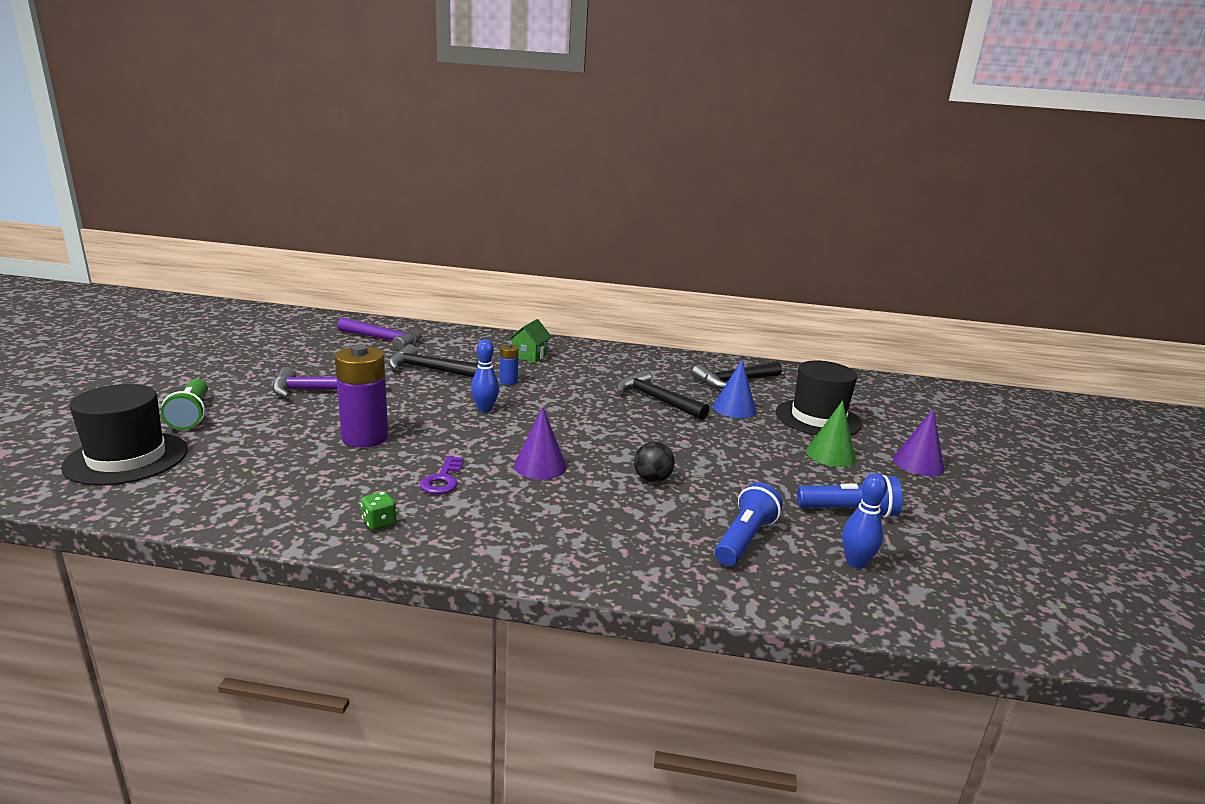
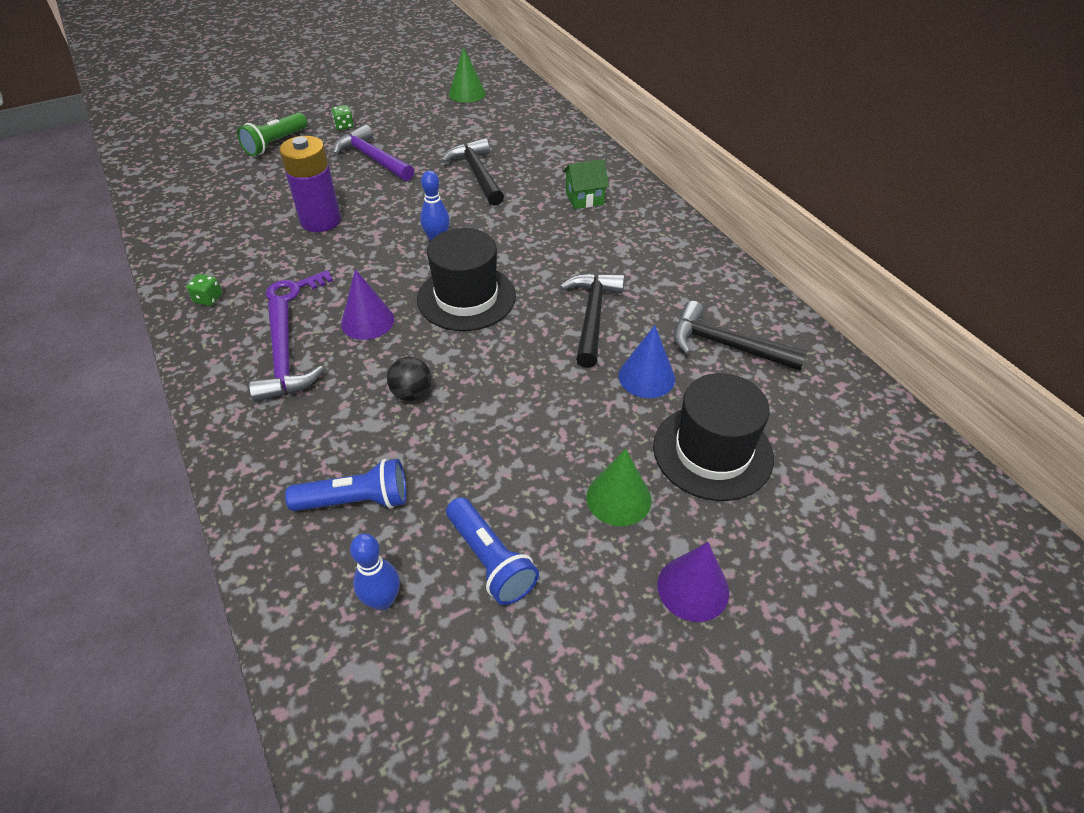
camera: 55 degrees right, 25 degrees up
black hat [61,384,188,486] -> black hat moved to [417,228,516,331]
purple hammer [337,318,422,351] -> purple hammer moved to [249,297,324,402]
blue battery [500,344,519,385] -> none
none -> green dice [331,105,354,130]
none -> green cone [449,47,486,103]

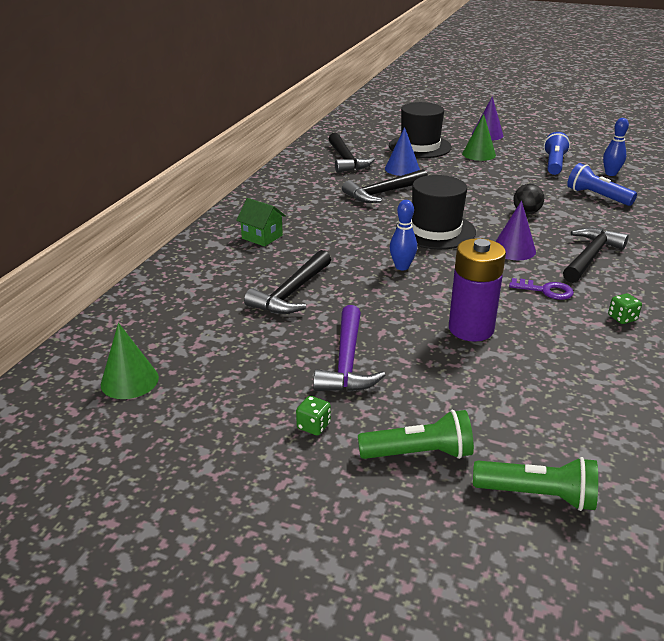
camera: 130 degrees left, 15 degrees down
purple hammer [249,297,324,402] -> black hammer [563,228,629,283]
none -> green flashlight [473,457,598,511]

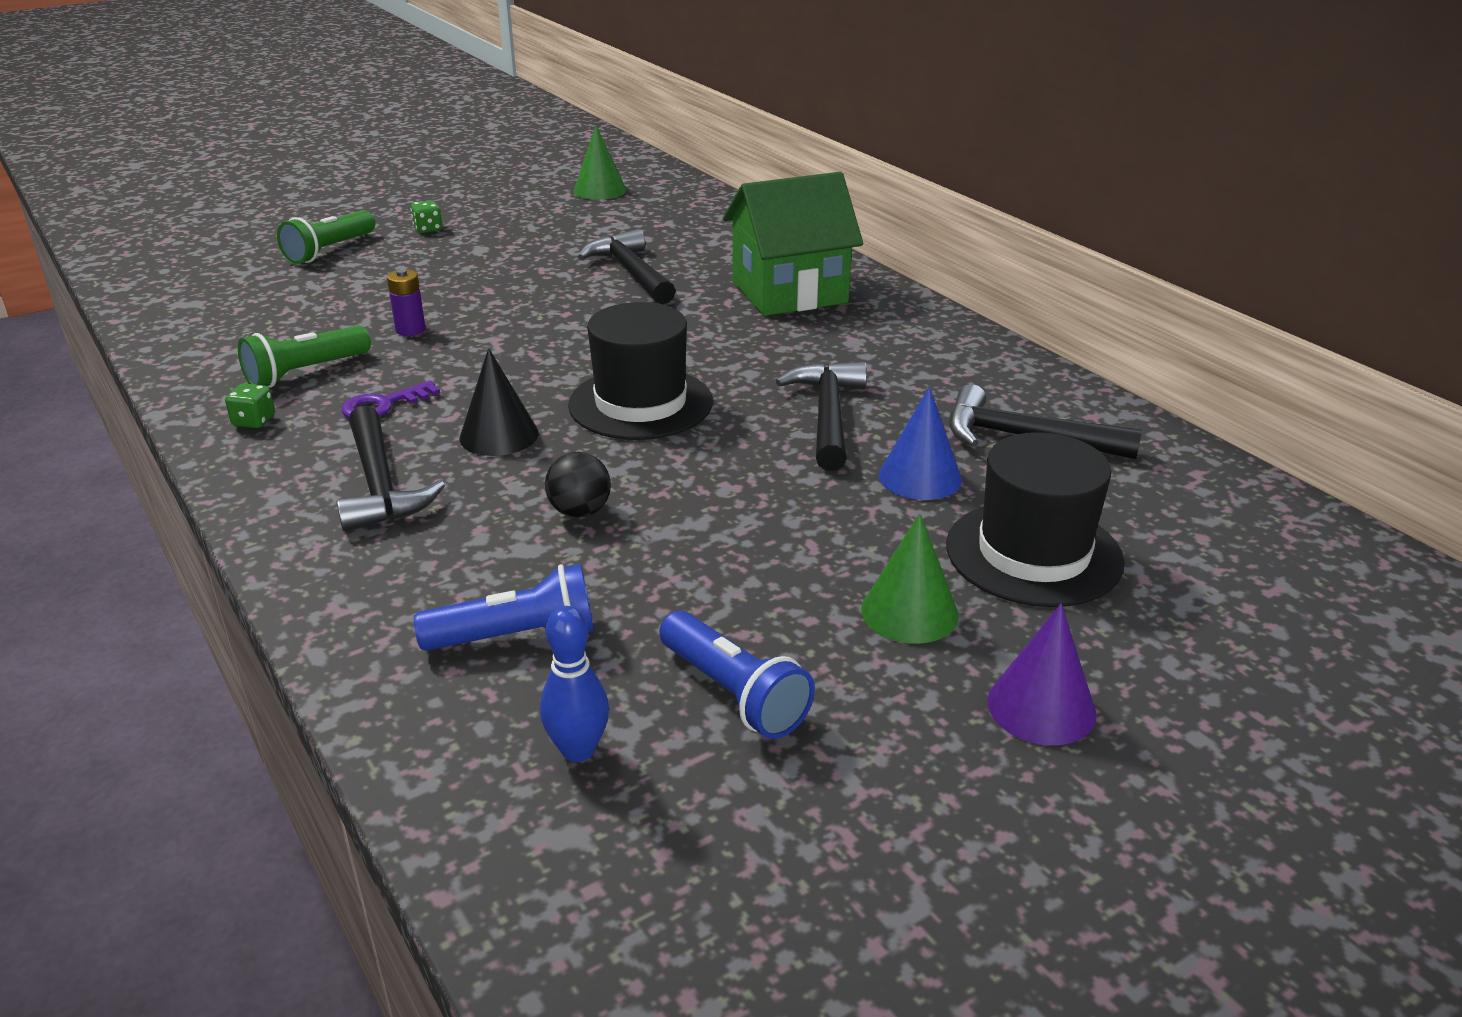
camera: 125 degrees right, 0 degrees up
green house [236,198,286,247] -> green house [723,172,863,316], size x2.02
purple hammer [313,305,385,392] -> none
blue bowling pin [390,200,417,270] -> none
purple battery [449,238,506,342] -> purple battery [387,269,426,336], size x0.50
green flashlight [473,457,598,511] -> green flashlight moved to [238,326,371,388]
purple cone [495,201,536,260] -> black cone [460,348,539,456]

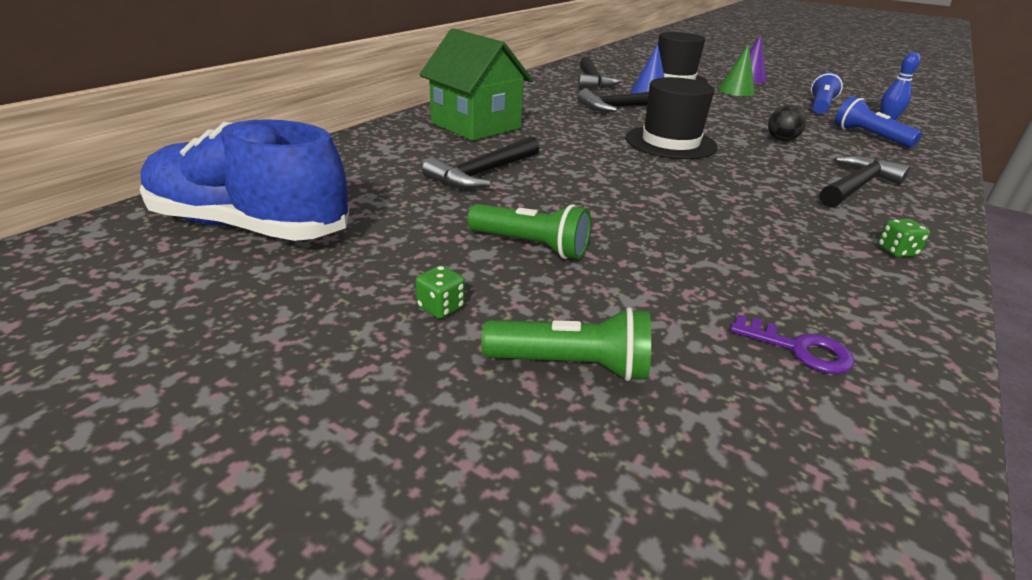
camera: 115 degrees left, 0 degrees up
green flashlight [238,326,371,388] -> green flashlight moved to [467,204,591,259]
purple key [341,381,440,418] -> purple key moved to [730,314,854,374]
purple battery [387,269,426,336] -> none
black cone [460,348,539,456] -> none
green cone [574,125,626,200] -> blue shoe [139,119,349,241]

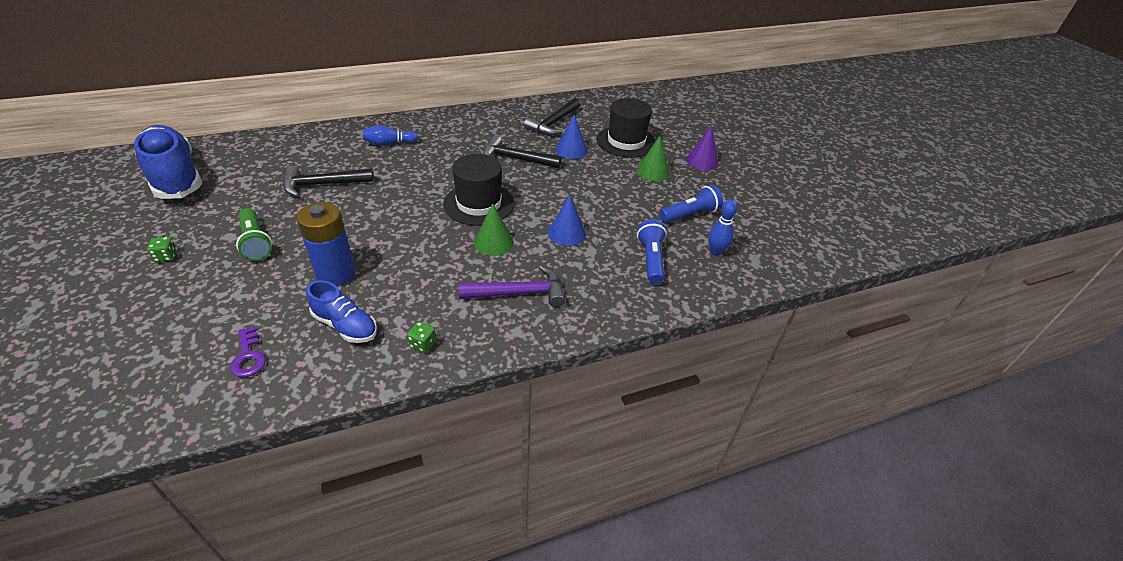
camera: 35 degrees right, 10 degrees up
green house [419,28,533,141] -> blue bowling pin [363,125,418,146]
green flashlight [481,307,651,381] -> none
black ball [768,105,806,141] -> blue cone [548,195,586,246]
black hammer [820,155,910,207] -> purple hammer [459,265,565,307]
none -> blue battery [296,202,355,286]
none -> blue shoe [306,280,377,343]
none -> green cone [474,203,514,256]

